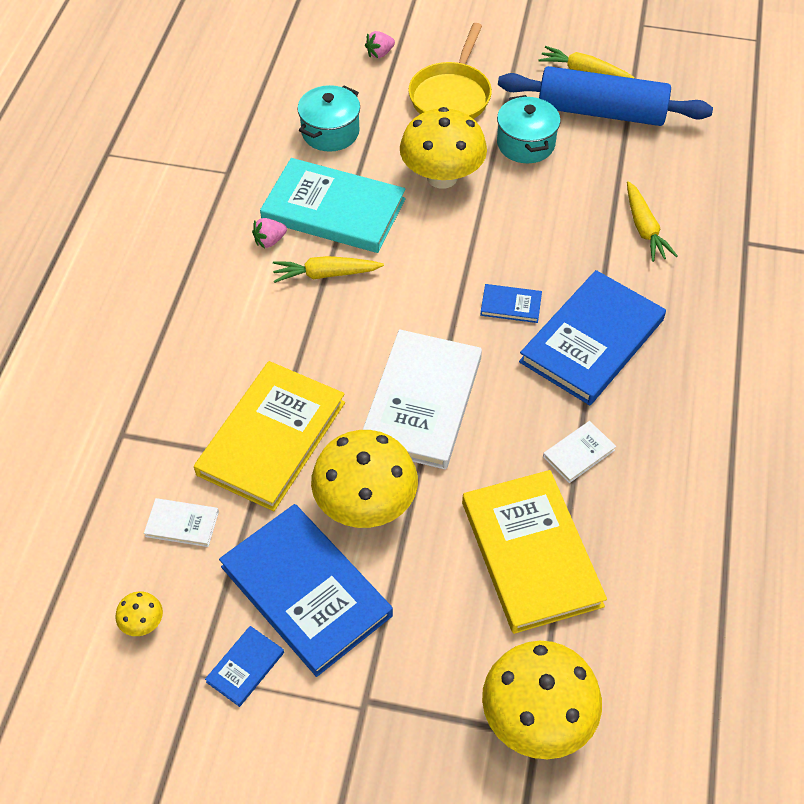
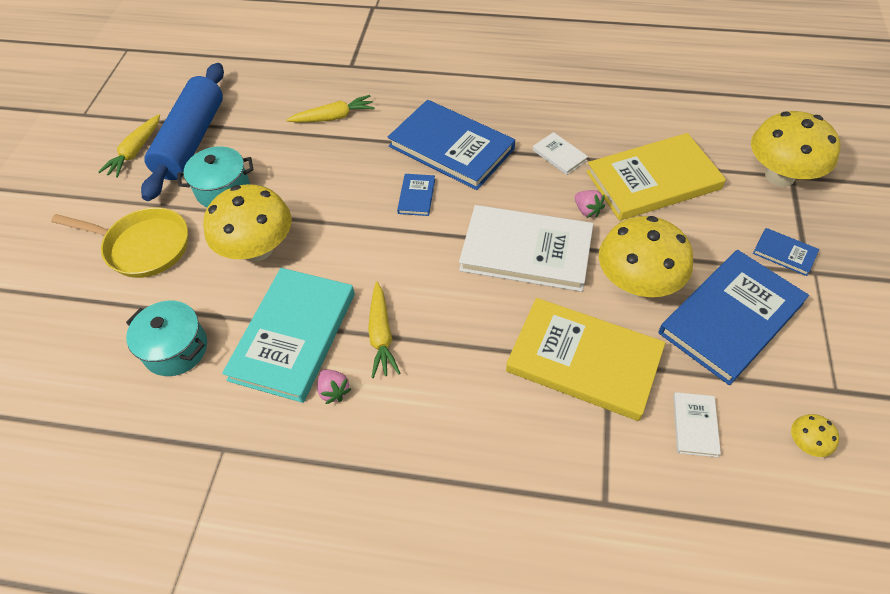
camera: 90 degrees left, 0 degrees up
blue book [205,626,284,707] -> blue book moved to [753,228,819,276]
pink strawberry [365,31,395,58] -> pink strawberry moved to [575,190,605,218]

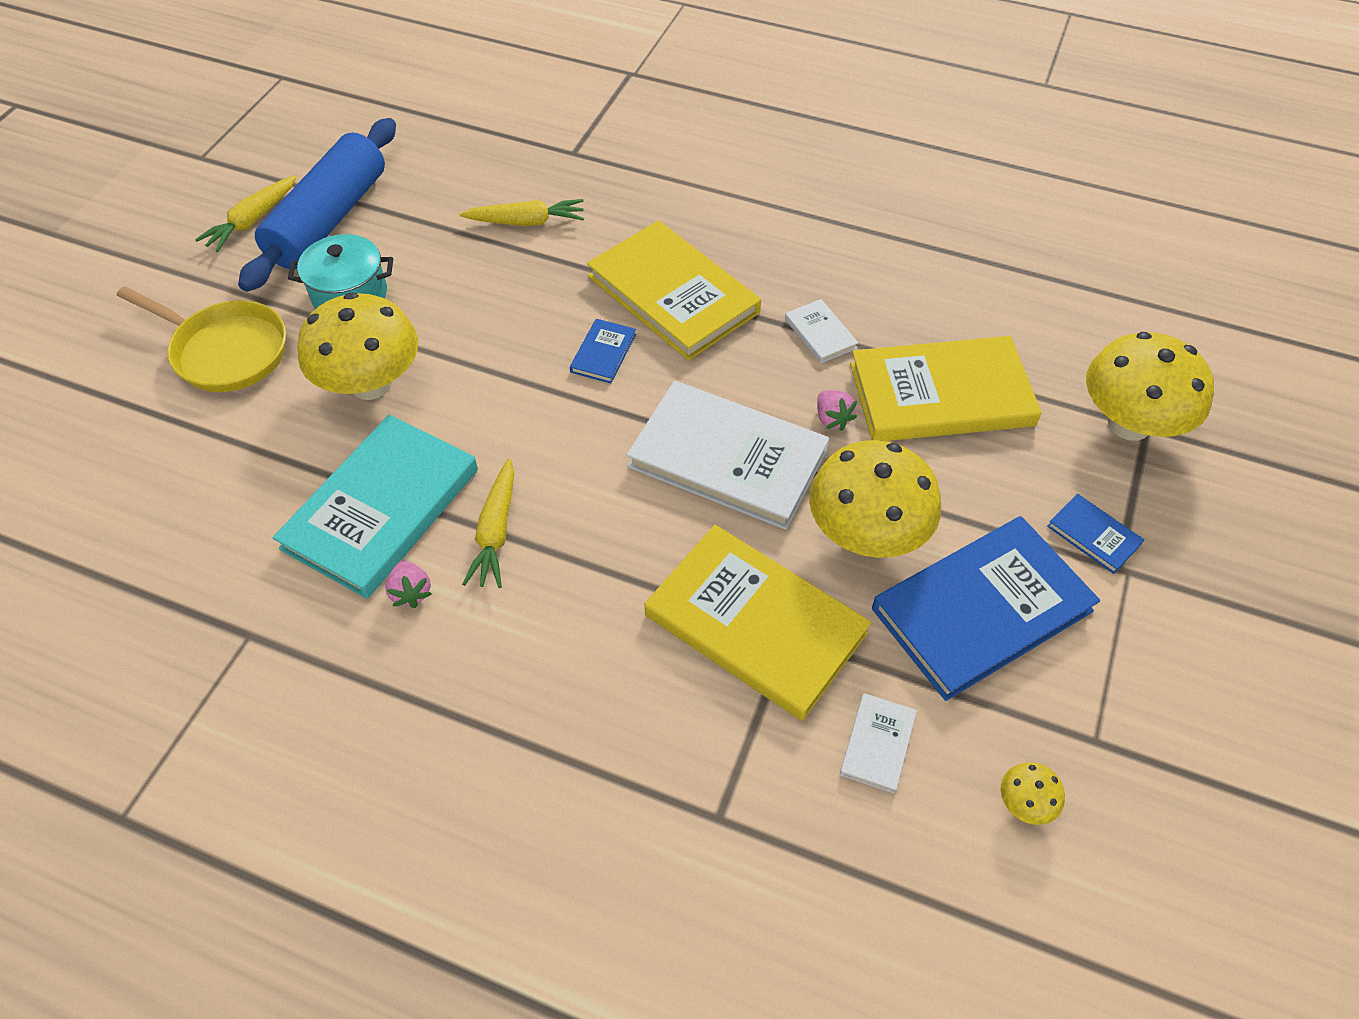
camera: 10 degrees right, 0 degrees up
turquoise pot [126,301,207,376] -> none
blue book [388,100,515,190] -> yellow book [587,220,761,361]

